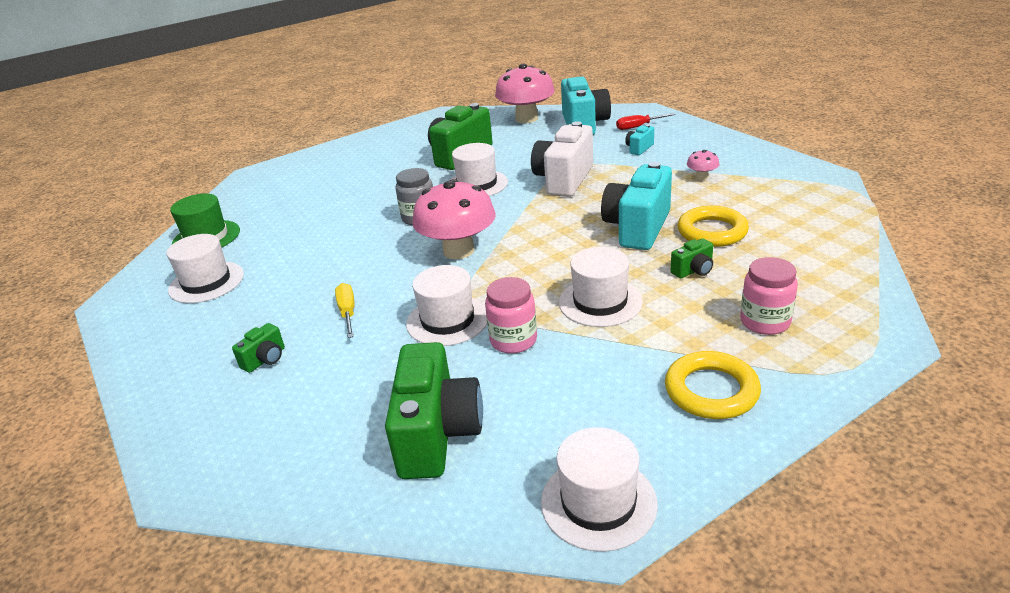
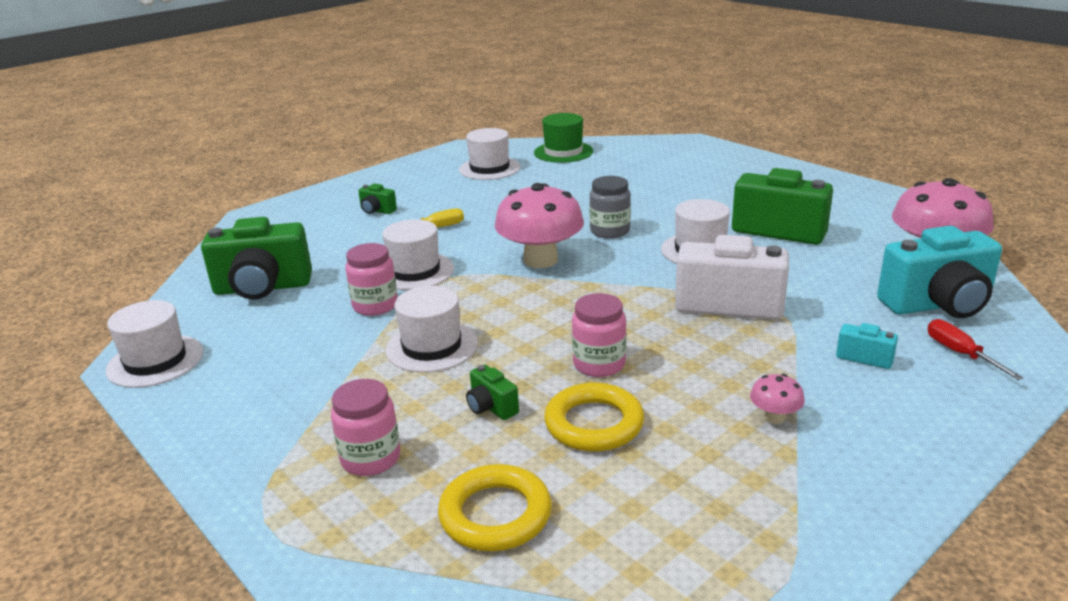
camera: 80 degrees right, 5 degrees down
turquoise camera [601,162,672,250] -> pink jar [572,293,626,377]
yellow ring [665,351,761,419] -> yellow ring moved to [438,464,552,551]

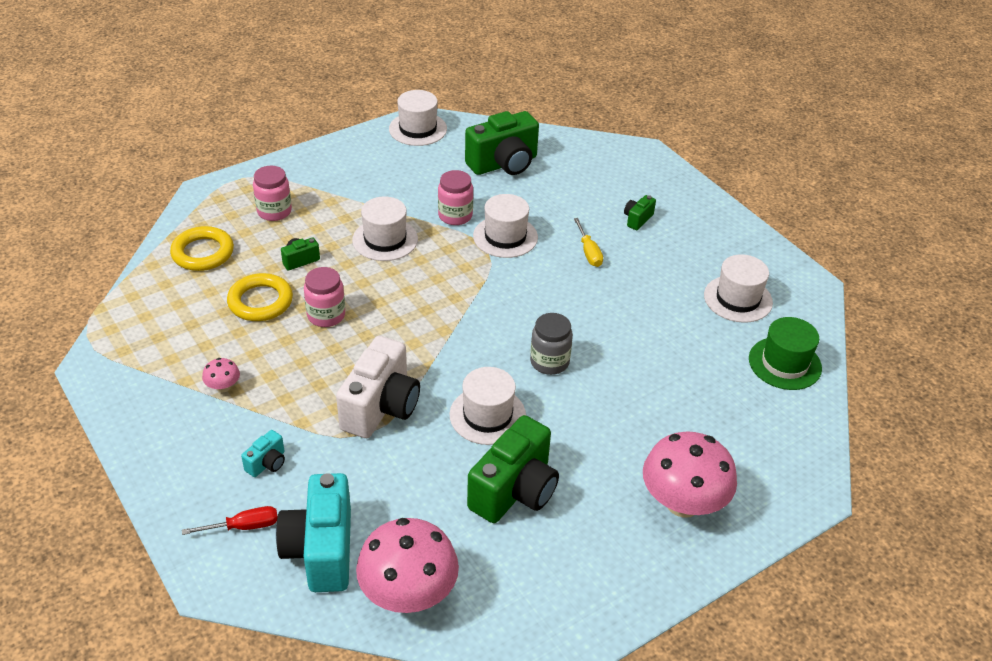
camera: 95 degrees right, 15 degrees up
green camera [201,217,312,299] -> green camera turned 120 degrees counterclockwise [465,111,539,175]
pink mushroom [495,183,584,268] -> pink mushroom moved to [643,431,737,518]

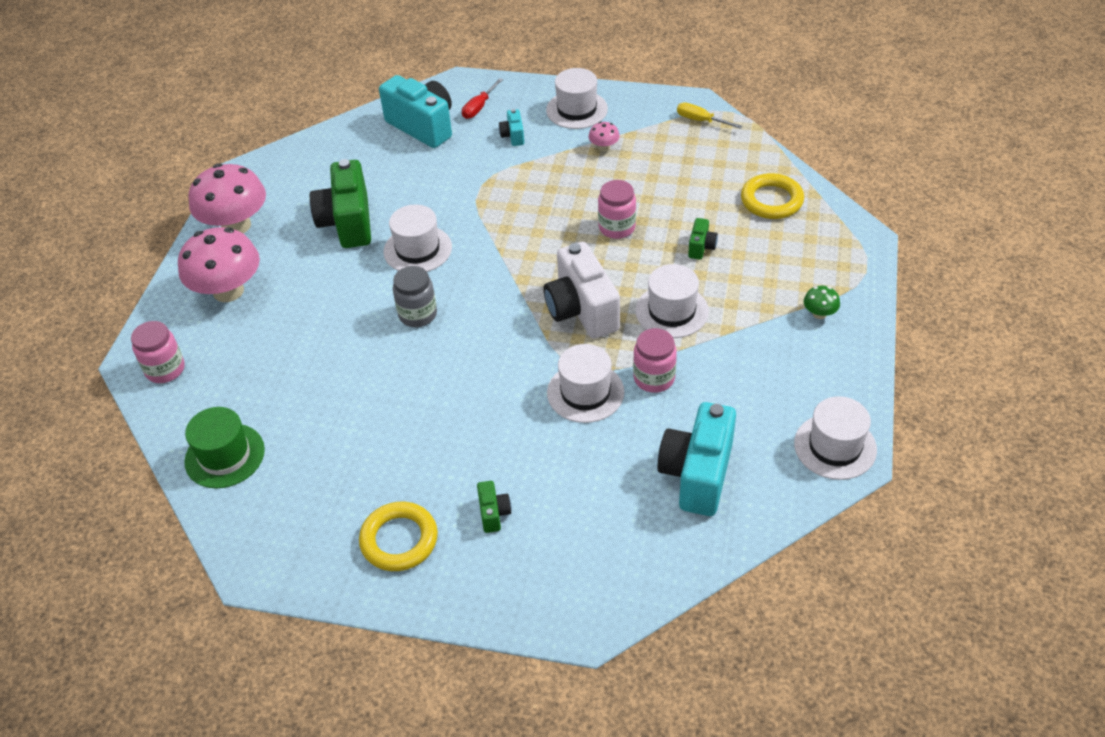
camera: 140 degrees right, 5 degrees up
yellow ring [227,273,293,321] -> yellow ring moved to [359,502,438,571]
pink jar [253,166,292,221] -> pink jar moved to [131,321,185,383]
white camera [336,336,420,438] -> white camera moved to [544,242,620,339]
pink mushroom [356,518,459,613] -> pink mushroom moved to [188,163,266,233]
green camera [465,111,539,175] -> turquoise camera [657,402,736,516]
yellow screwdriver [574,218,603,267] -> yellow screwdriver moved to [677,102,742,129]
white hat [704,254,773,323] -> white hat moved to [546,68,608,129]
none -> green mushroom [803,286,840,319]

